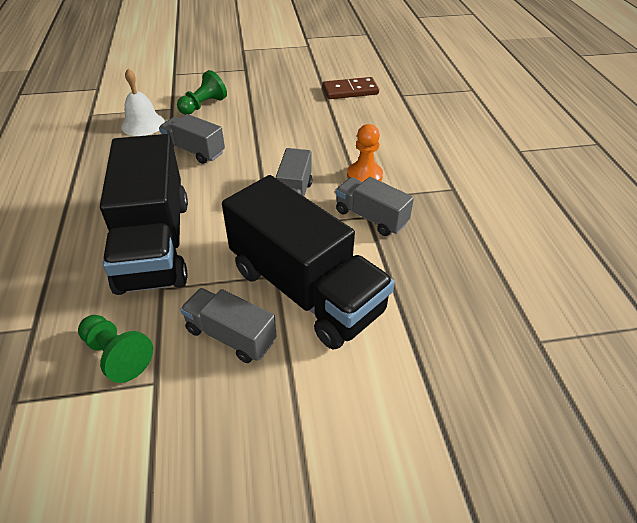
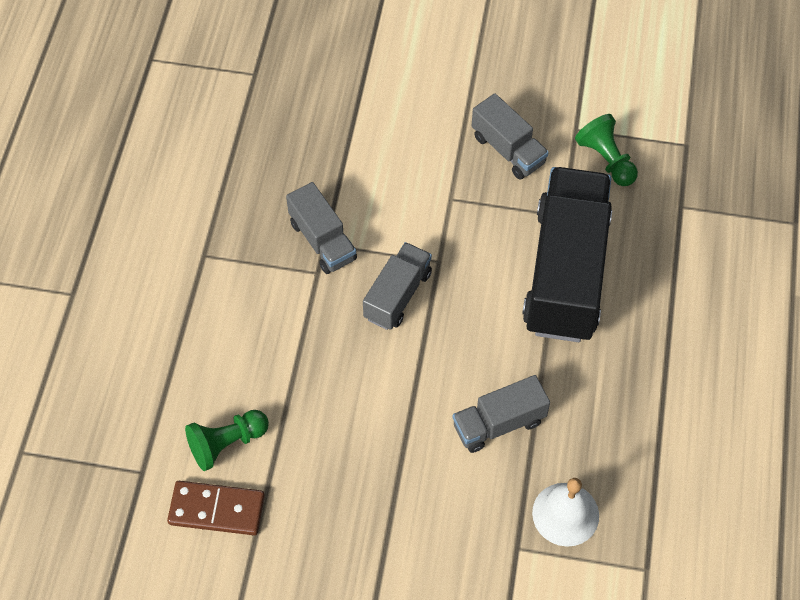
camera: 160 degrees left, 15 degrees up
grey truck [159,114,225,164] -> grey truck turned 105 degrees clockwise [452,375,550,453]
green pawn [177,70,227,115] -> green pawn moved to [185,410,269,471]
black truck [222,175,395,350] -> none
orange pawn [347,124,383,182] -> none

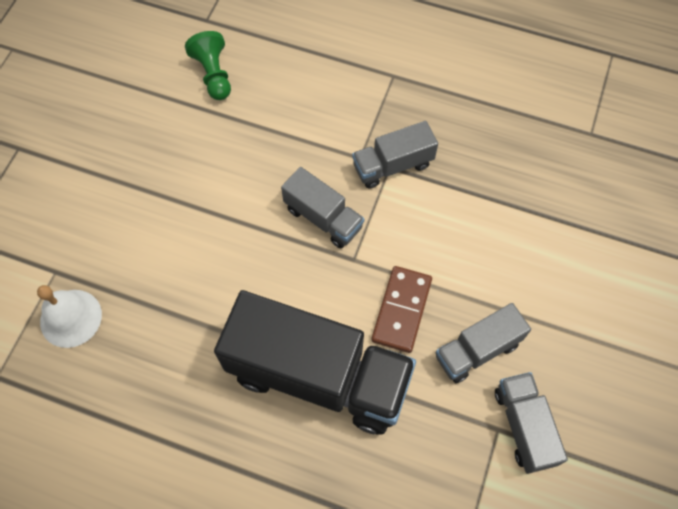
camera: 100 degrees right, 5 degrees up
brown domino [167,481,265,536] -> brown domino moved to [372,266,432,353]
grey truck [452,375,550,453] -> grey truck moved to [495,372,568,474]
green pawn [575,114,638,186] -> none

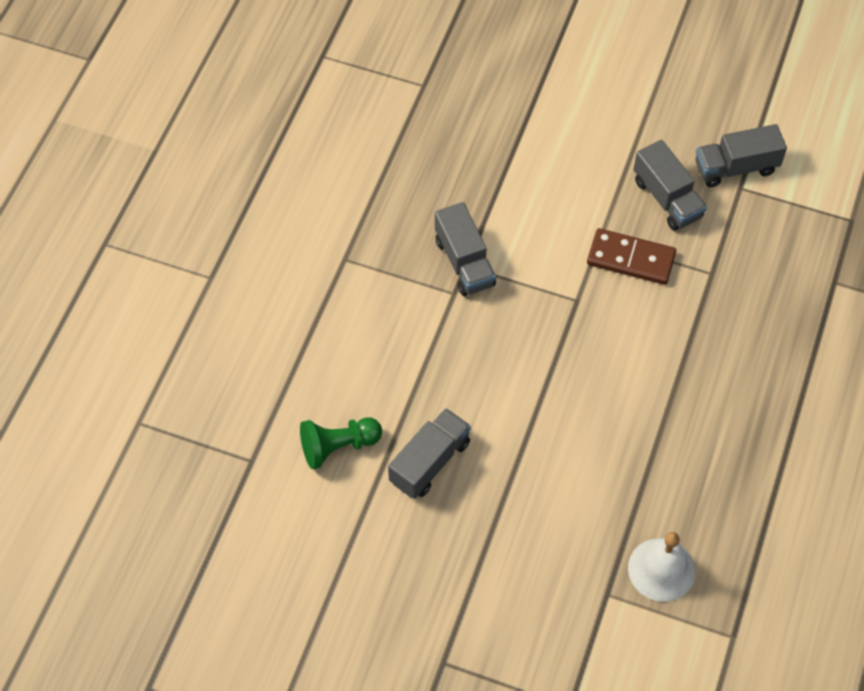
camera: 90 degrees left, 5 degrees down
black truck [214,290,416,435] -> none
grey truck [281,167,364,249] -> grey truck moved to [388,408,471,499]

